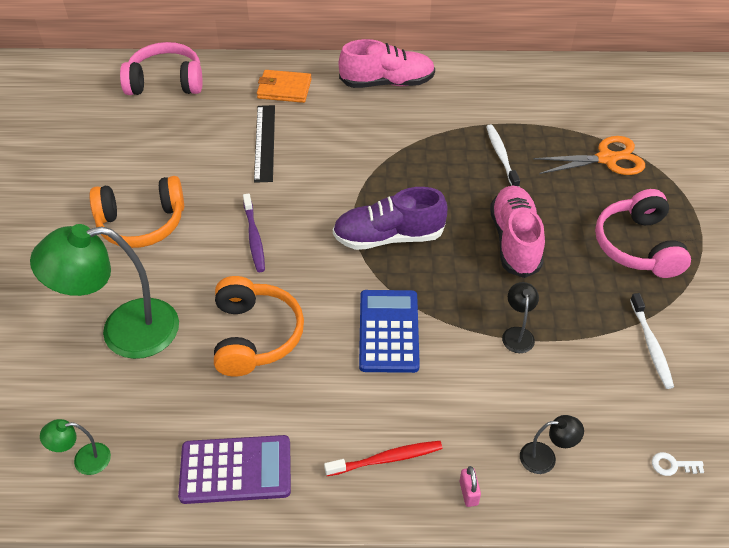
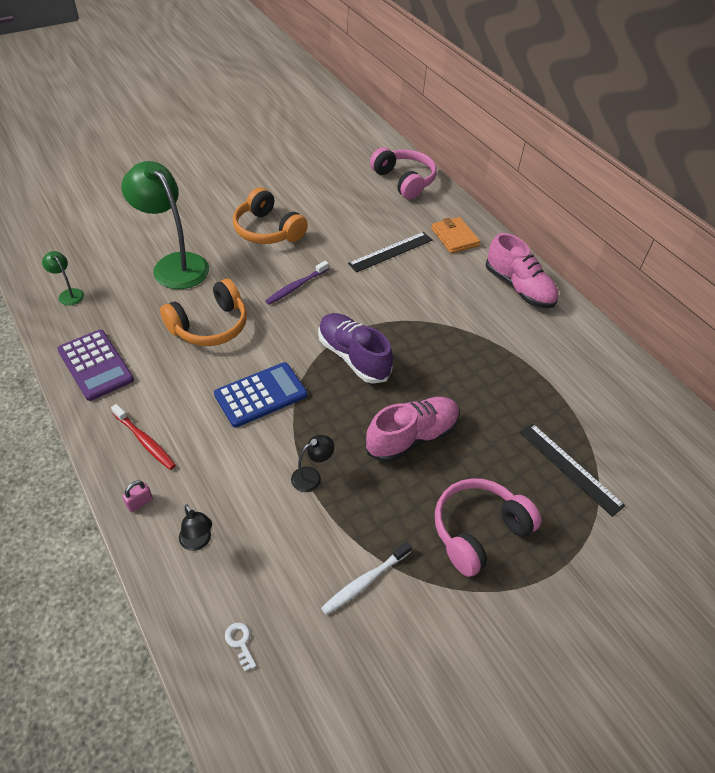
camera: 55 degrees right, 0 degrees up
white toothbrush [486,125,520,187] -> none
orange scissors [533,136,645,175] -> black ruler [520,423,625,517]

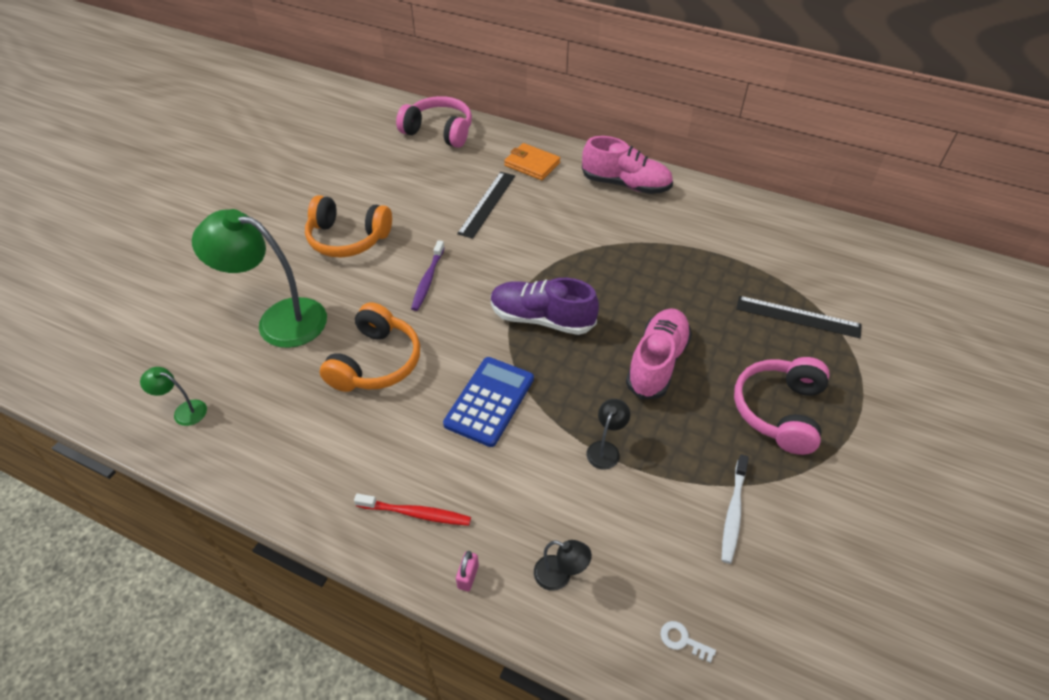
camera: 30 degrees left, 0 degrees up
purple calculator [57,330,134,401] -> none

